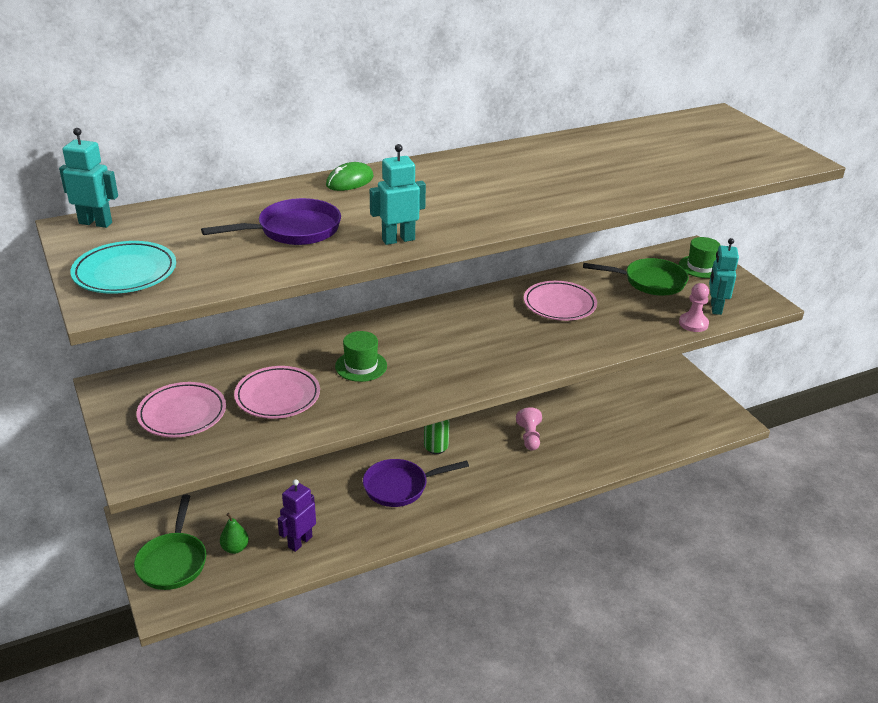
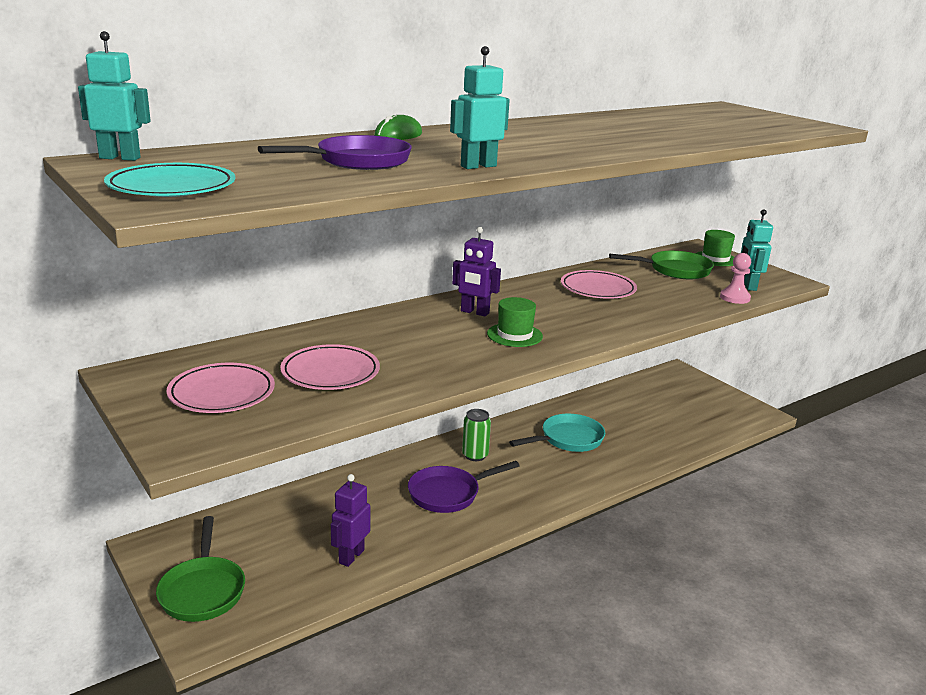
camera: 10 degrees left, 10 degrees down
green pear [220,513,249,554] -> none
green hat [335,331,387,382] -> green hat moved to [487,297,543,347]
pink pawn [516,408,542,451] -> turquoise pan [509,414,605,452]
none -> purple robot [452,227,501,317]

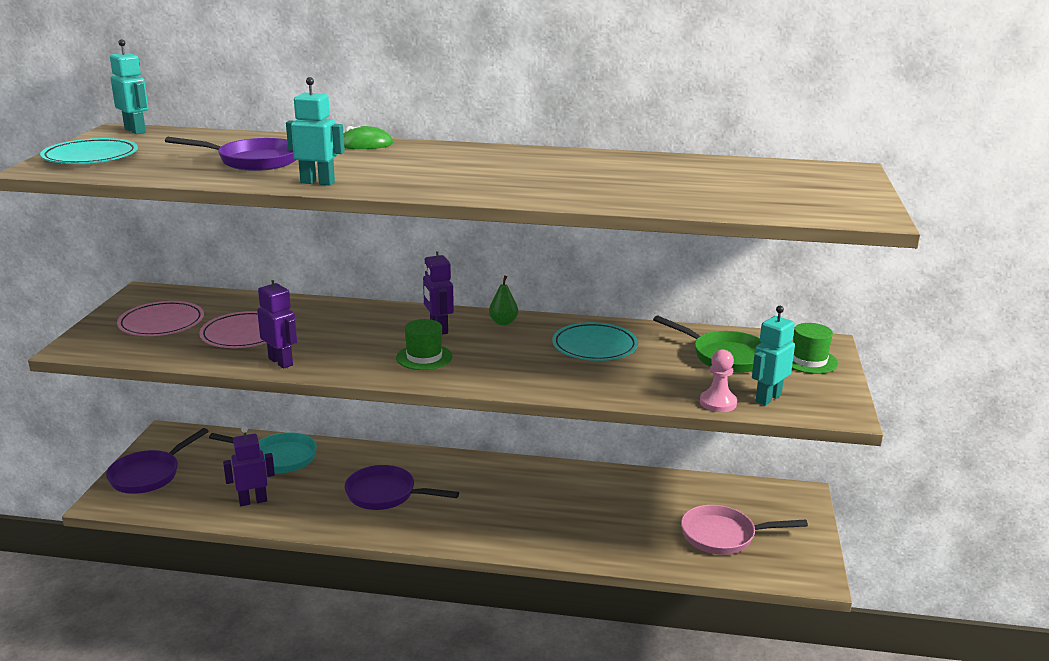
camera: 45 degrees right, 0 degrees up
green pan [156,516,245,622] -> purple pan [106,428,209,494]
green can [462,409,491,461] -> none
turquoise pan [509,414,605,452] -> turquoise pan moved to [209,432,317,473]
pink plate [561,270,637,299] -> turquoise plate [552,322,638,361]
none -> purple robot [257,273,297,369]
none -> green pear [489,275,518,325]
none -> pink pan [681,505,808,555]

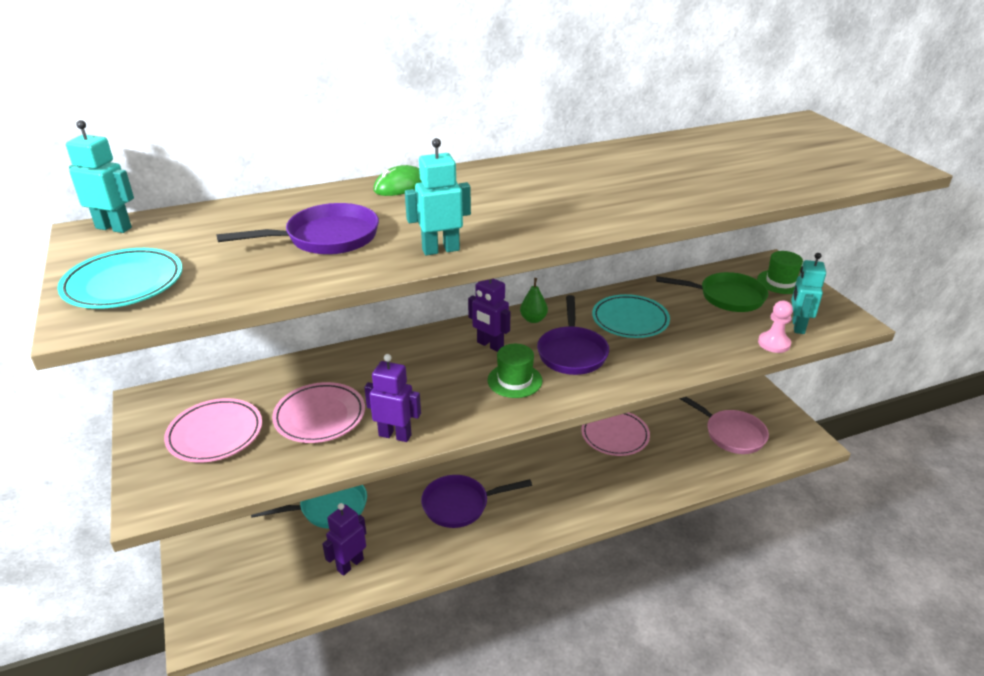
camera: 30 degrees left, 10 degrees up
purple pan [106,428,209,494] -> purple pan moved to [537,295,609,375]
pink pan [681,505,808,555] -> pink pan turned 105 degrees counterclockwise [680,397,769,454]
none -> pink plate [581,412,650,456]

